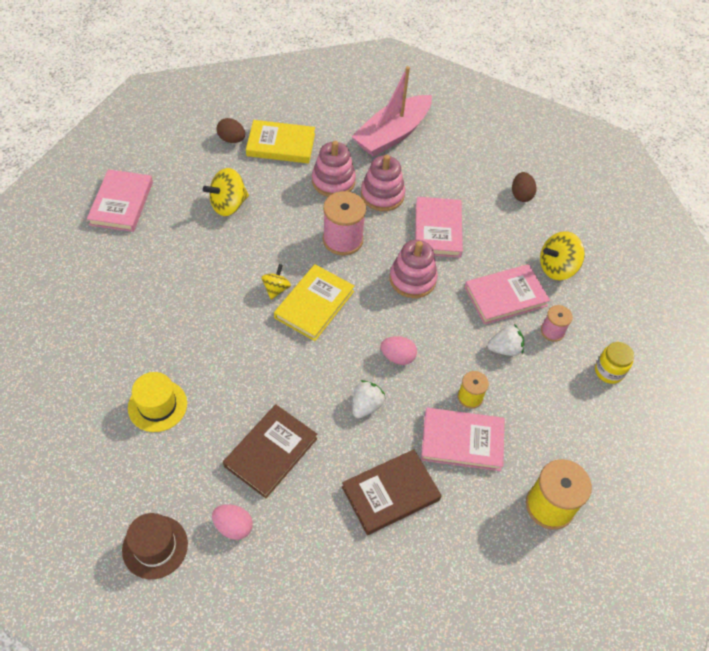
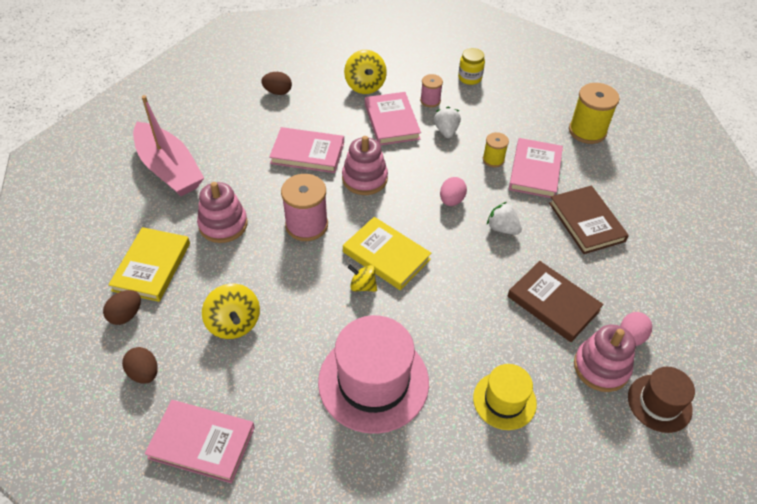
camera: 80 degrees left, 5 degrees down
pink stacking toy [361,155,405,211] -> pink stacking toy moved to [574,324,636,392]
none -> brown egg [122,347,158,384]
none -> pink hat [318,315,429,434]

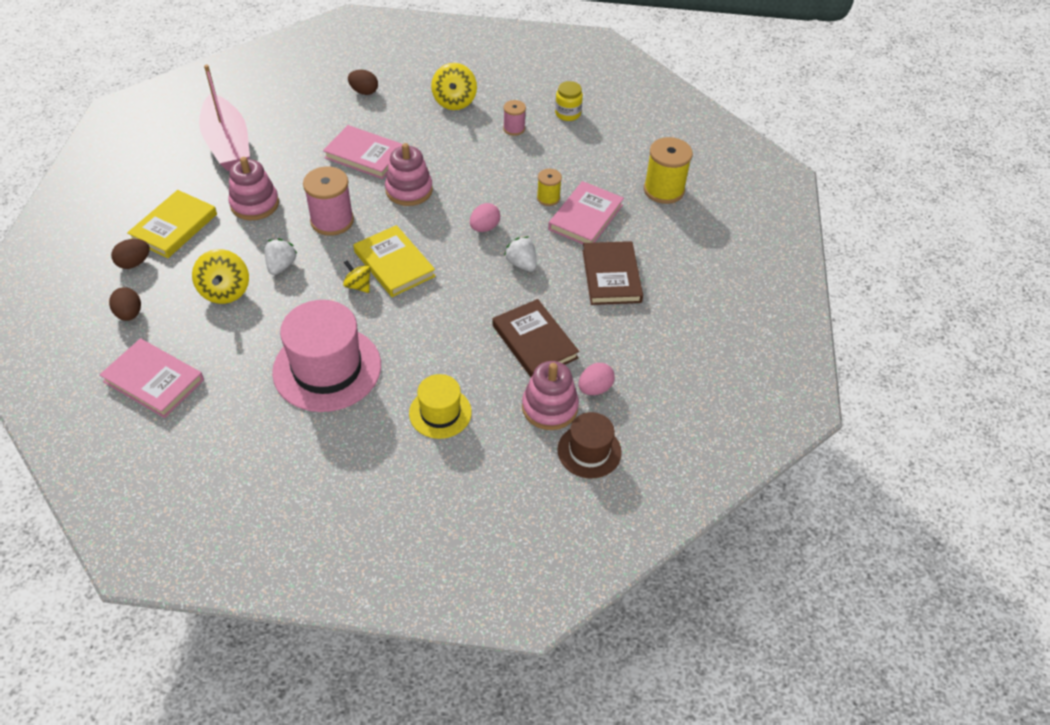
camera: 15 degrees right, 0 degrees up
pink book [365,92,421,145] -> none
white strawberry [434,107,461,138] -> white strawberry moved to [264,238,298,275]

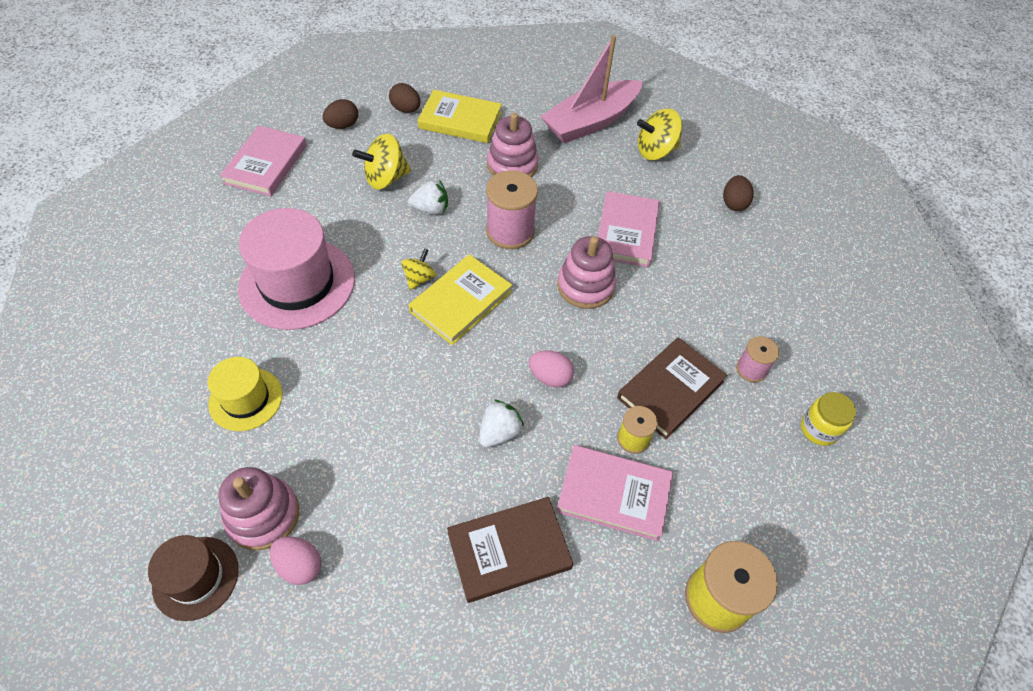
camera: 75 degrees right, 5 degrees up
yellow spinning top [431,63,477,110] -> yellow spinning top moved to [637,108,682,160]
brown book [492,299,579,377] -> brown book moved to [617,337,727,440]

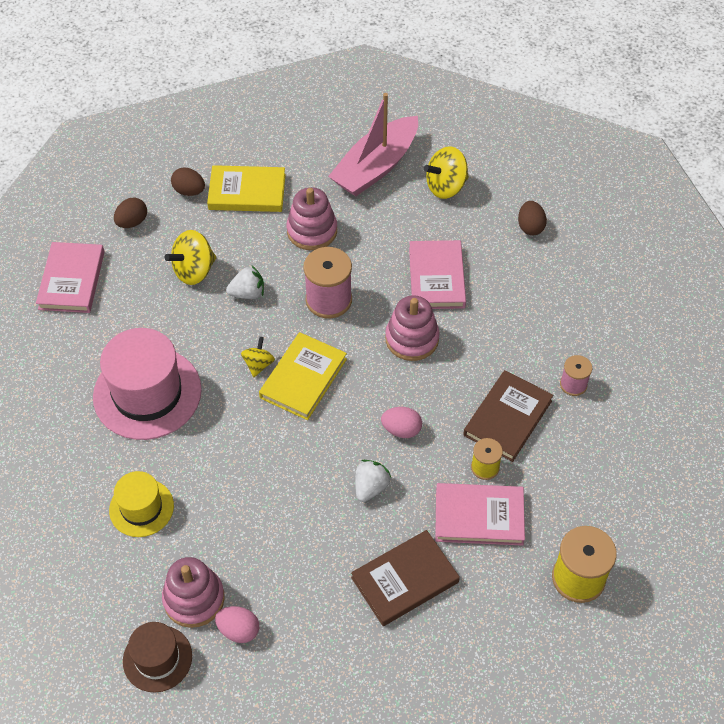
camera: 10 degrees left, 0 degrees up
yellow jar [801,392,856,446] -> none

